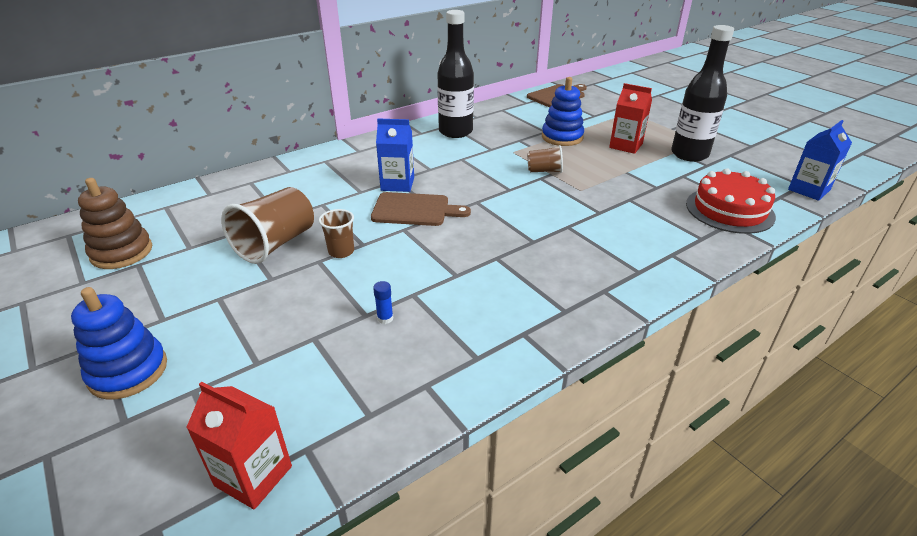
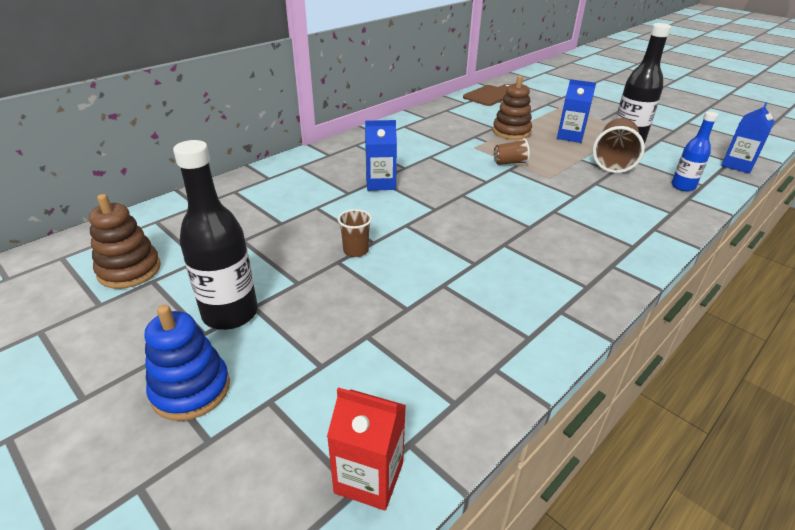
camera: 10 degrees left, 0 degrees up
brown cup [221,187,314,264] -> brown cup moved to [592,118,645,173]
brown cutting board [371,192,471,226] -> none
blue glue stick [373,281,393,324] -> none
black bottle [437,10,474,138] -> black bottle moved to [173,140,258,330]
blue stacking toy [542,77,584,146] -> brown stacking toy [493,75,532,140]
red carton [609,83,652,154] -> blue carton [557,79,596,143]
red cake [686,168,776,234] -> blue bottle [672,111,718,191]

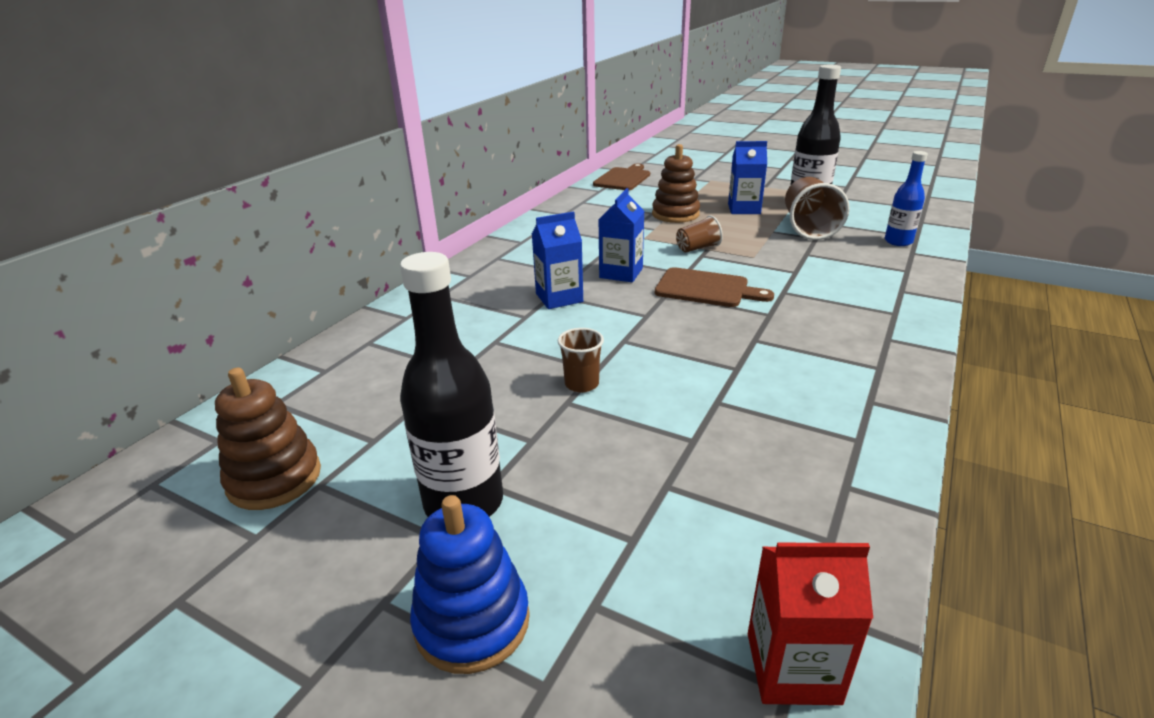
camera: 15 degrees left, 5 degrees down
blue carton [721,102,775,174] -> blue carton moved to [599,188,644,282]
none -> brown cutting board [655,267,774,307]

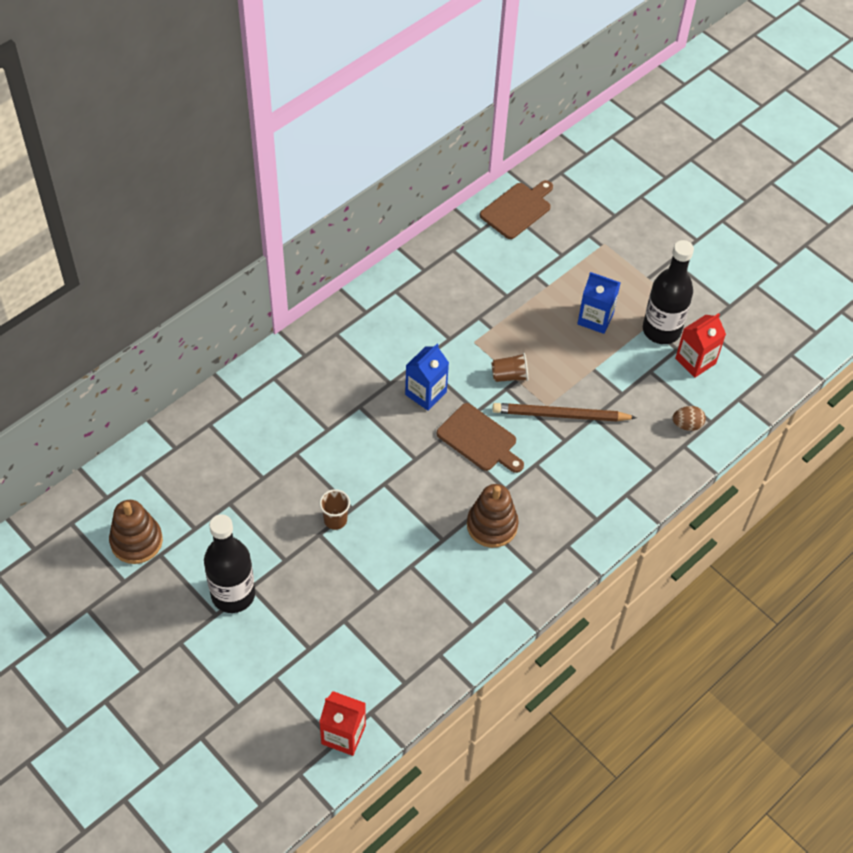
camera: 15 degrees right, 25 degrees up
blue stacking toy [410,495,530,674] -> none
blue carton [532,212,583,309] -> none
brown stacking toy [652,144,700,223] -> brown stacking toy moved to [467,484,519,548]
brown cup [785,177,850,240] -> none
blue bottle [885,151,928,246] -> brown egg [672,406,706,431]
none -> brown pencil [493,403,637,422]
none -> red carton [675,313,726,378]

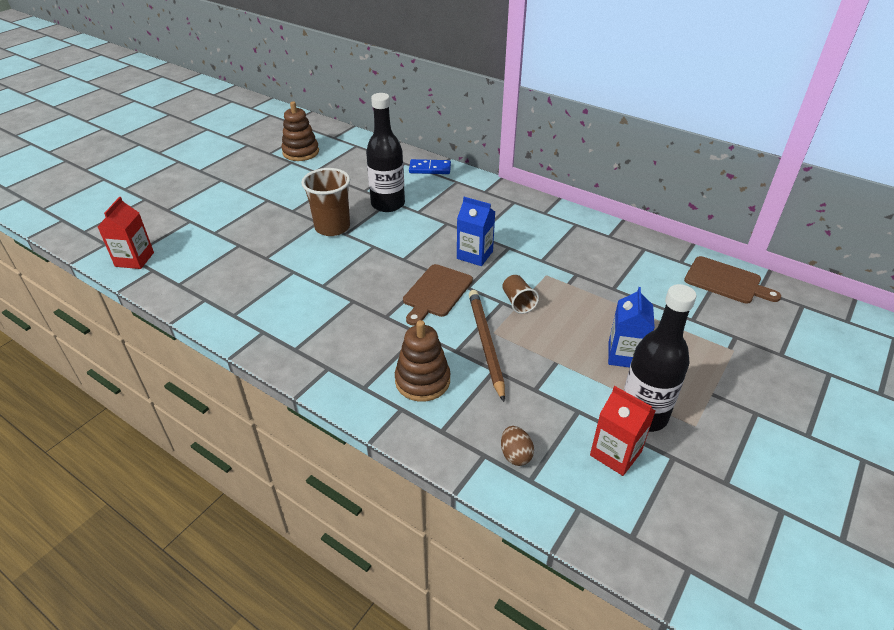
camera: 80 degrees right, 15 degrees down
black bottle [204,514,255,613] -> black bottle moved to [366,93,405,212]
brown cup [319,489,350,530] -> brown cup [301,168,350,236], size x1.83
brown stacking toy [467,484,519,548] -> brown stacking toy moved to [395,320,450,402]
none -> blue domino [409,159,451,174]

